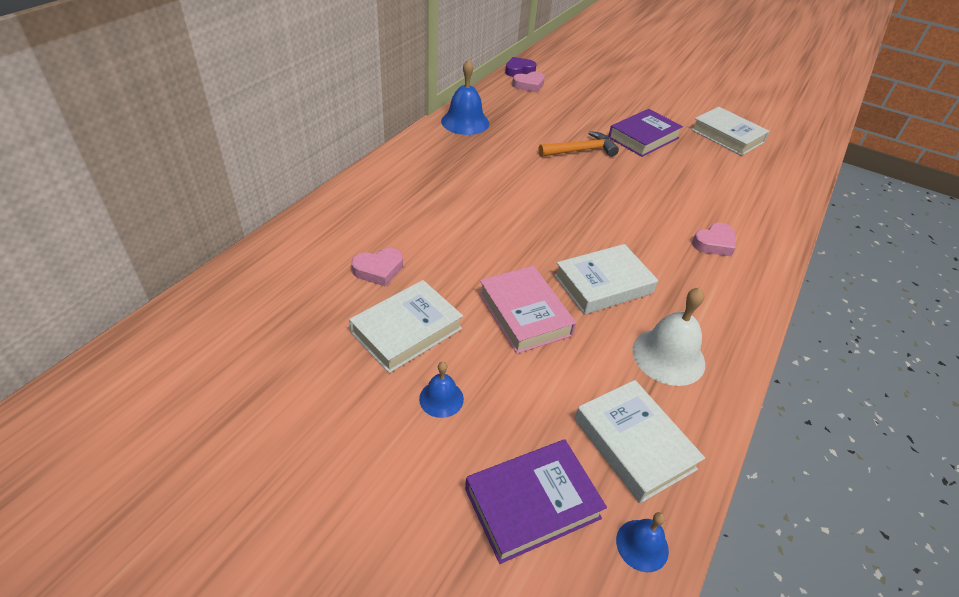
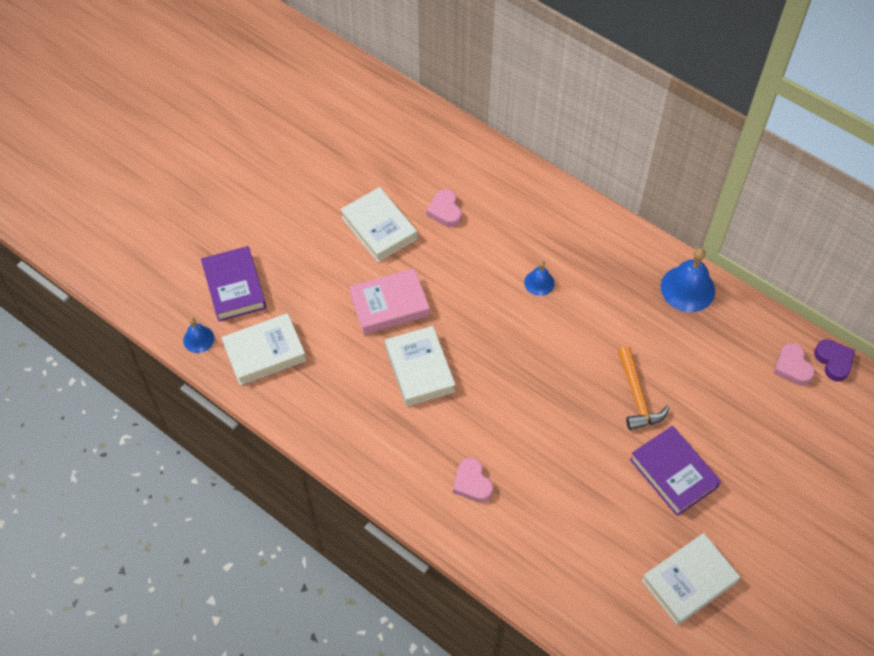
camera: 100 degrees right, 15 degrees up
blue bell [419,362,464,418] -> blue bell moved to [524,261,555,296]
white bell [632,287,705,386] -> none

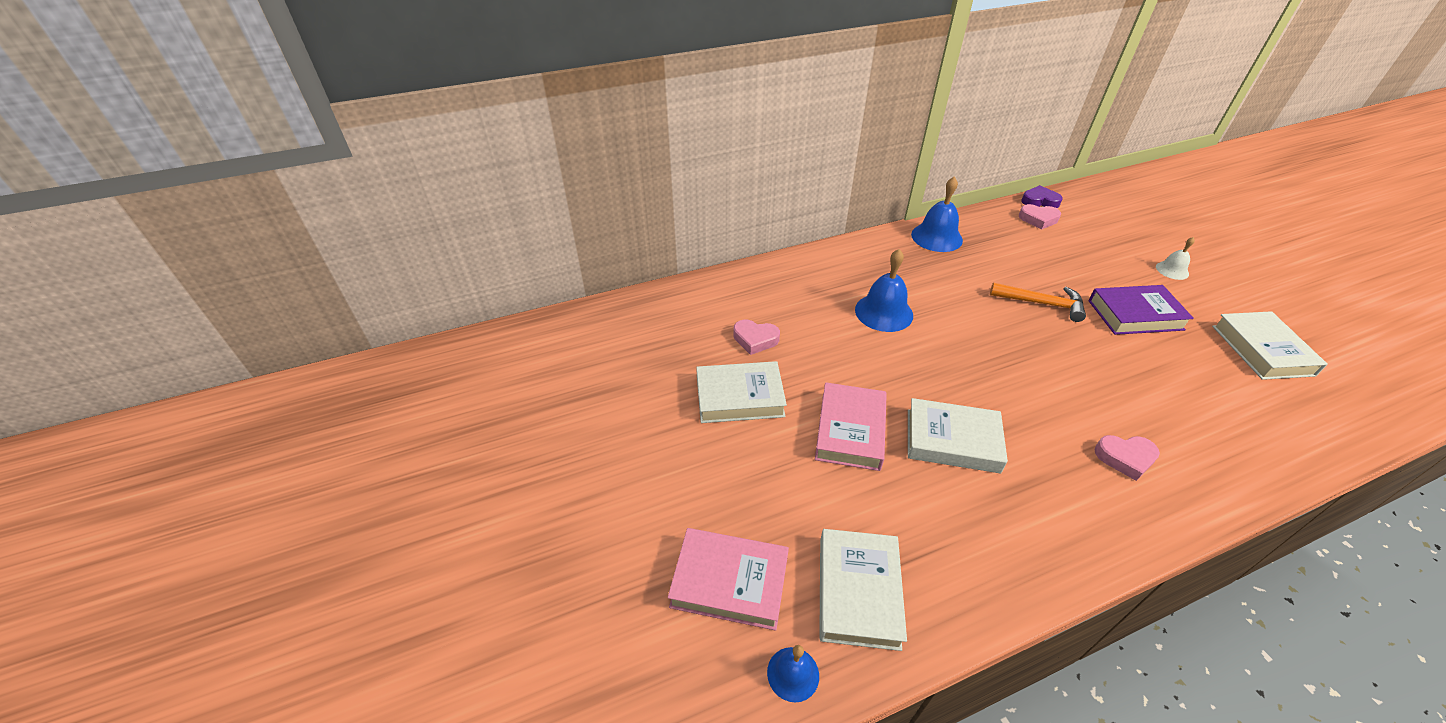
camera: 60 degrees left, 15 degrees down
purple book [201,246,267,322] -> pink book [668,528,789,631]
blue bell [524,261,555,296] -> blue bell [855,249,913,332], size x1.79
none -> white bell [1156,237,1195,280]

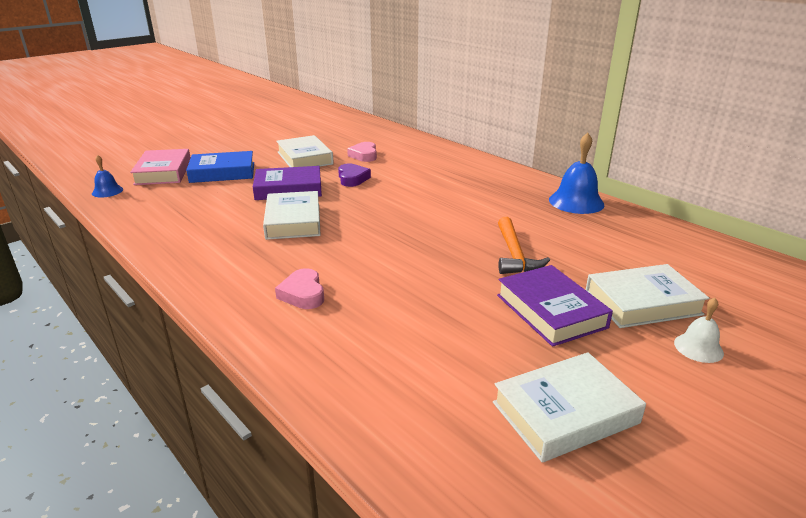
camera: 70 degrees right, 15 degrees down
pink book [815,382,887,471] -> purple book [253,166,322,200]
white book [819,529,907,651] -> white book moved to [586,264,709,328]
blue bell [855,249,913,332] -> none
pink heart [1019,204,1061,230] -> none
purple heart [1021,185,1063,208] -> purple heart moved to [338,164,371,187]
none -> blue book [186,151,254,183]

